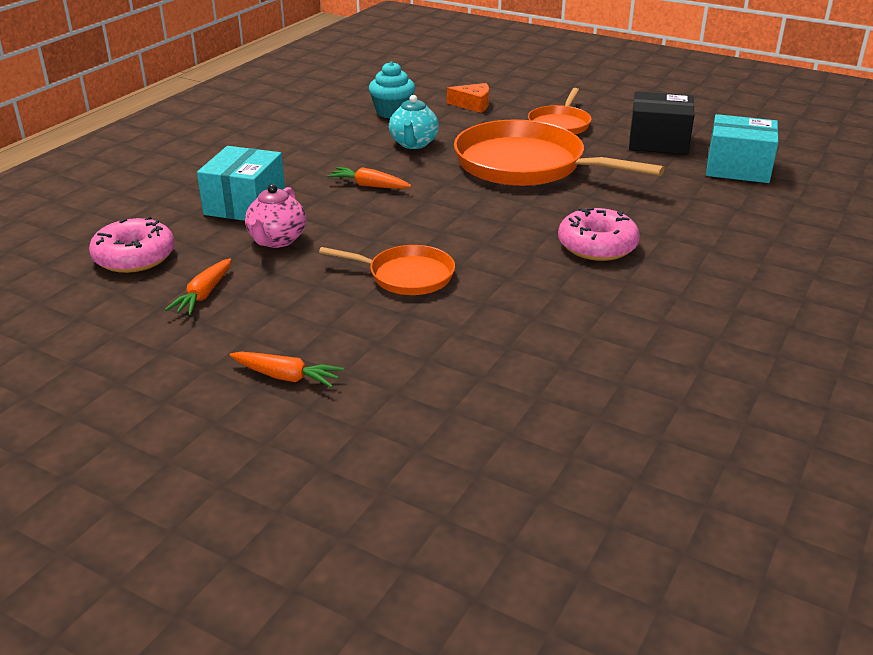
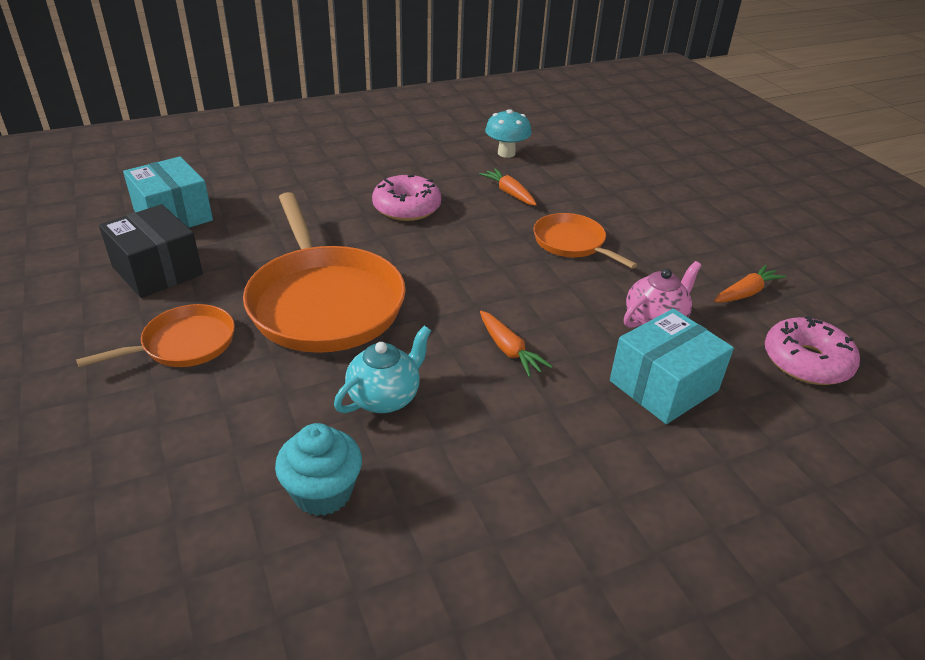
camera: 145 degrees left, 5 degrees up
orange carrot [229,352,344,388] -> orange carrot moved to [479,168,537,206]
orange cheese [447,83,489,113] -> none
none -> turquoise mushroom [485,109,532,158]

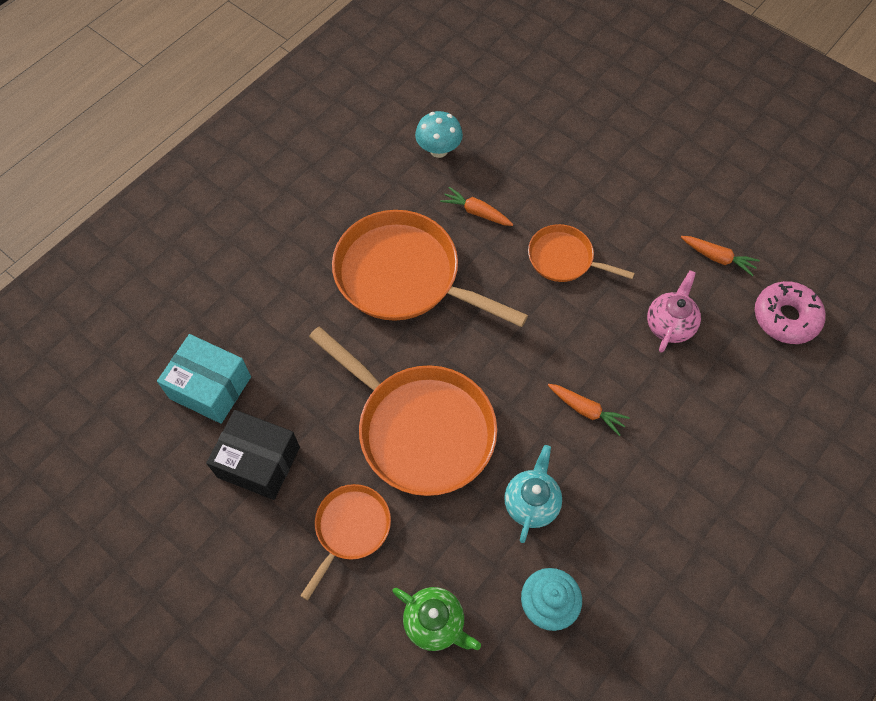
camera: 25 degrees left, 25 degrees up
pink donut [372,175,441,221] -> orange pan [332,210,528,327]
turquoise box [610,309,734,424] -> none
orange carrot [714,265,786,302] -> orange carrot turned 90 degrees clockwise [681,236,760,276]
none -> green teapot [392,587,481,651]

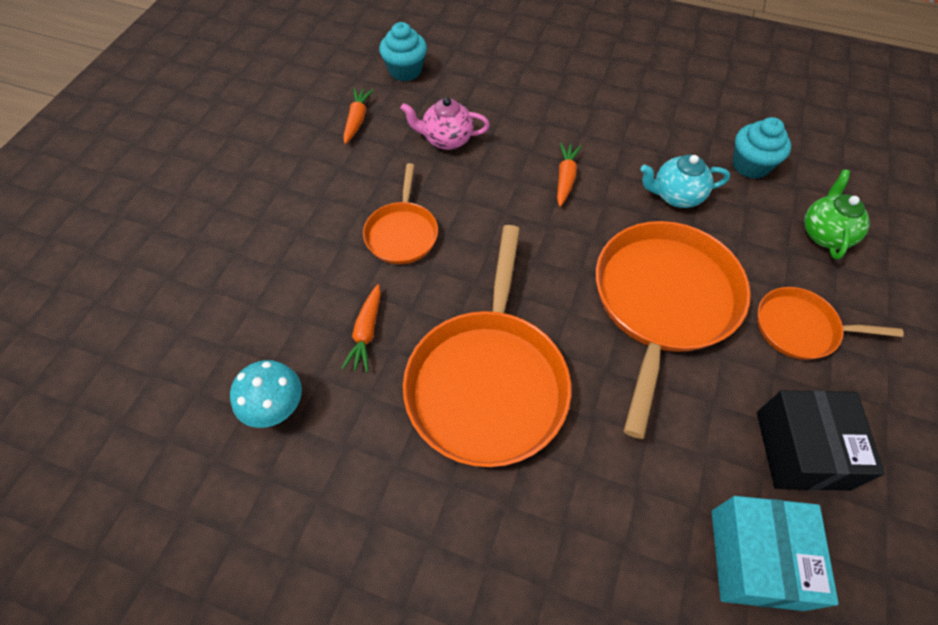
camera: 110 degrees left, 5 degrees down
pink donut [755,281,825,344] -> turquoise cupcake [379,22,427,81]

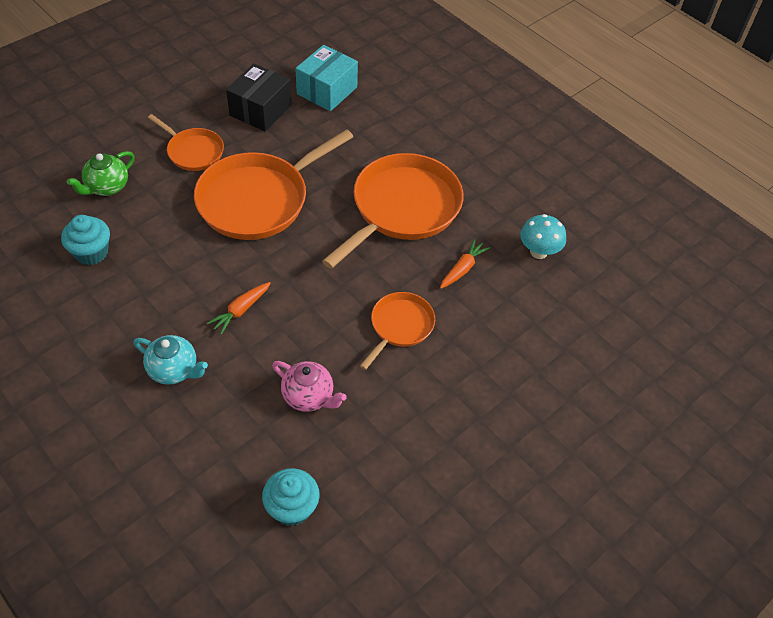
camera: 155 degrees left, 5 degrees down
orange carrot [343,88,374,144] -> none
turquoise teapot [641,155,730,208] -> turquoise teapot moved to [134,335,208,385]

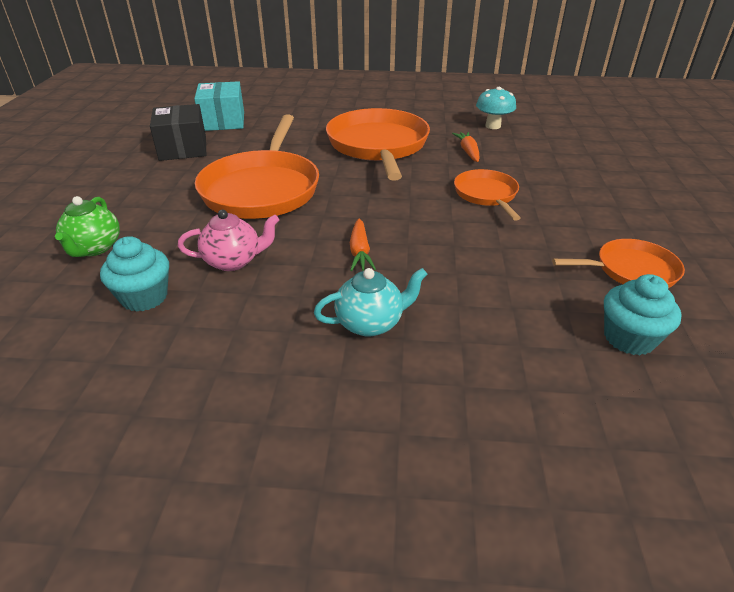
camera: 40 degrees left, 15 degrees down
orange pan [148,114,224,171] -> orange pan moved to [552,239,685,288]
pink teapot [272,361,347,412] -> pink teapot moved to [178,210,279,271]

